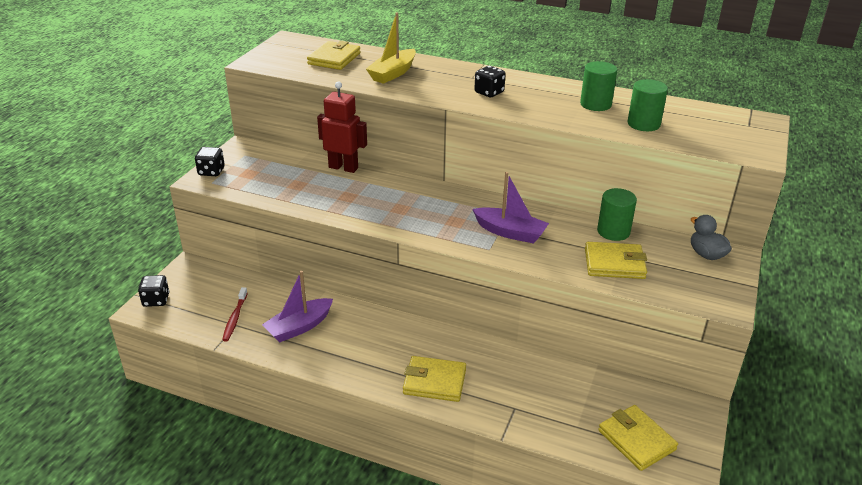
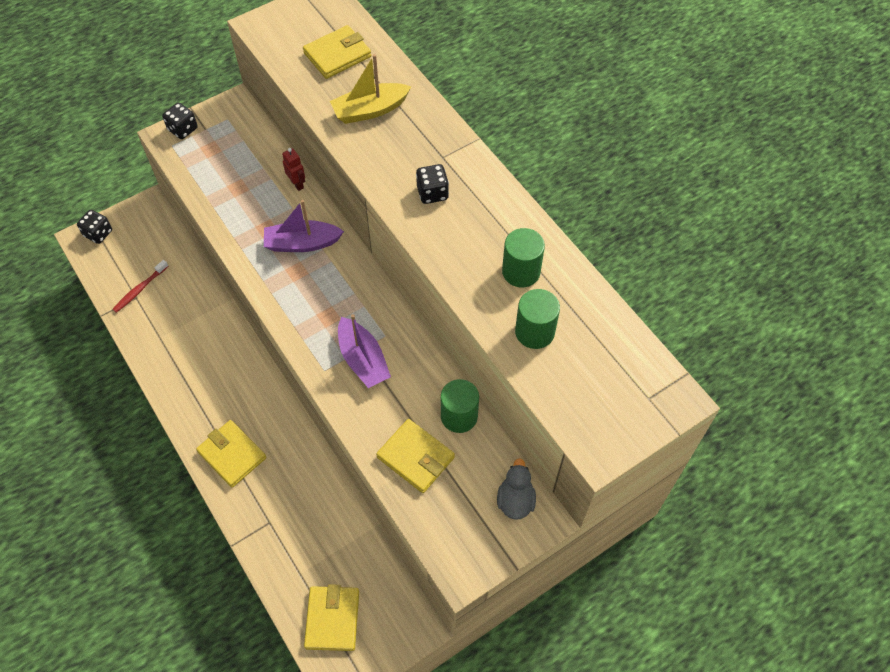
camera: 35 degrees right, 25 degrees up
purple boat [262,271,333,342] -> purple boat moved to [264,200,344,252]
red robot [317,81,367,173] -> red robot [282,148,305,191], size x0.53

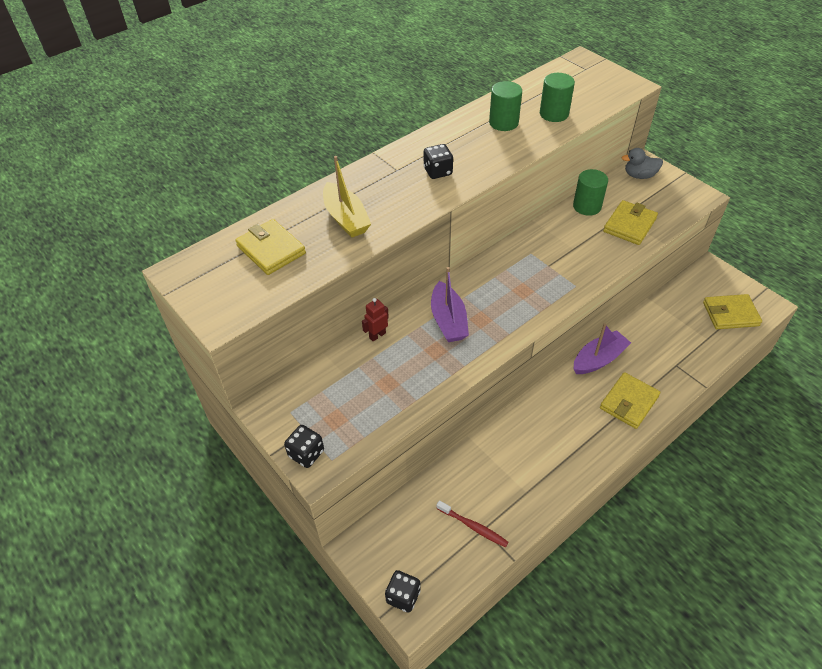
camera: 95 degrees left, 10 degrees down
purple boat [338,314,391,388] -> purple boat moved to [574,323,631,374]

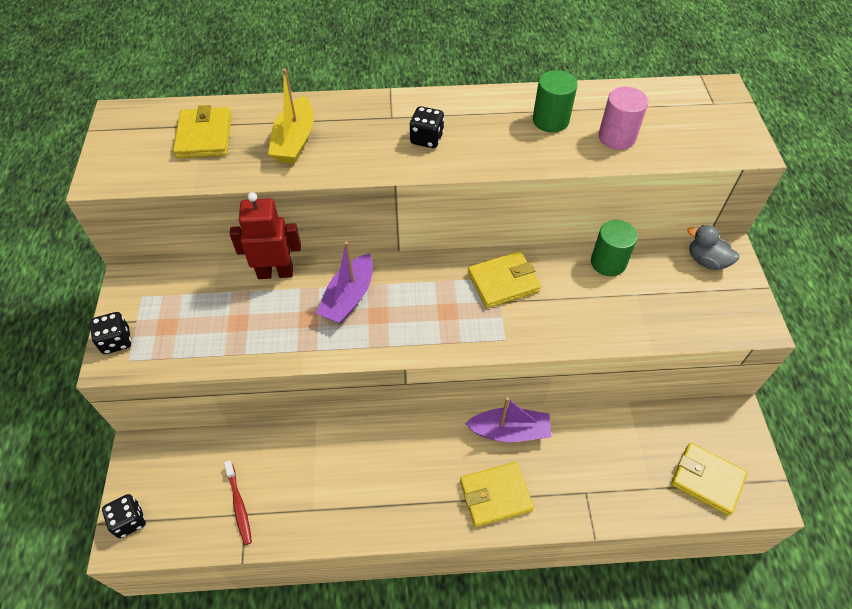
camera: 35 degrees right, 5 degrees up
red robot [362,298,389,342] -> red robot [230,192,301,279], size x1.89
green cylinder [540,73,575,122] -> pink cylinder [598,87,648,150]
yellow wallet [603,200,658,245] -> yellow wallet moved to [468,251,541,308]

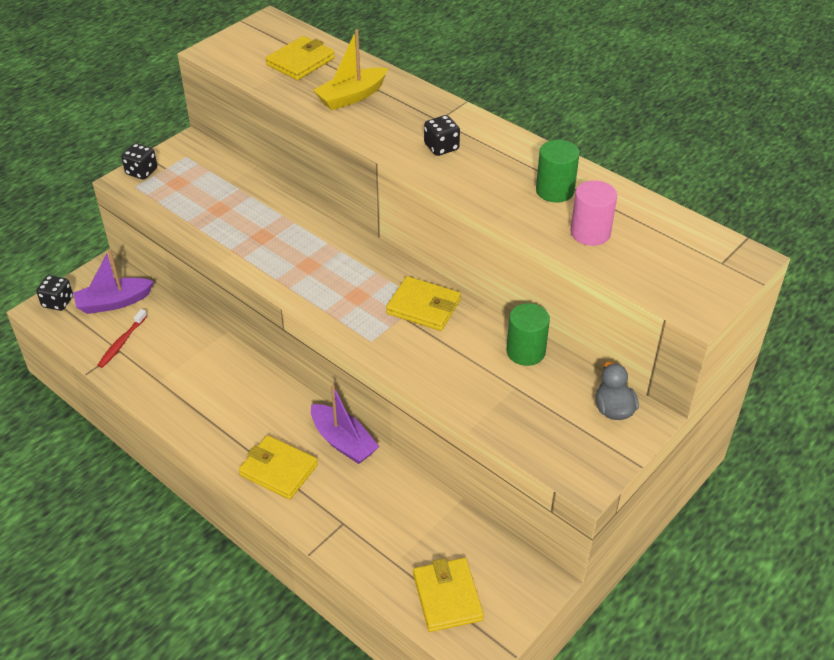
camera: 45 degrees right, 10 degrees down
red robot [230,192,301,279] -> none
purple boat [316,241,373,324] -> purple boat moved to [73,249,154,314]

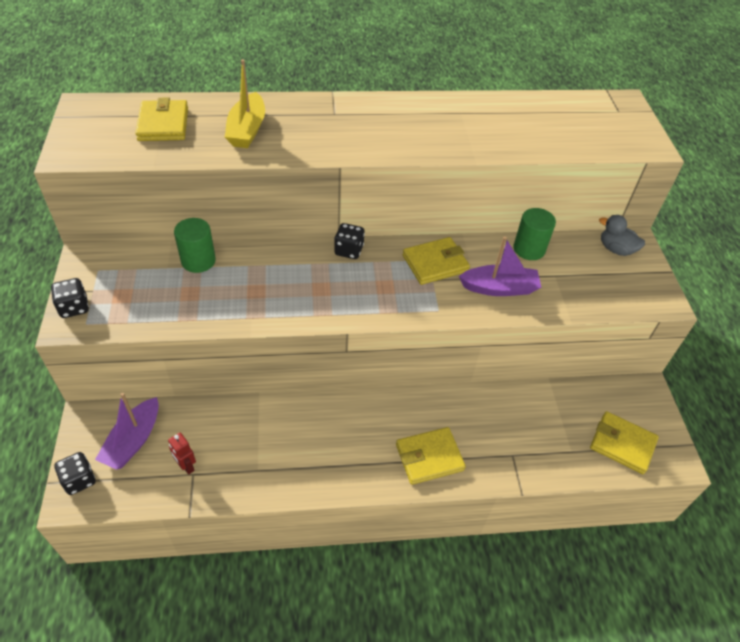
camera: 50 degrees left, 5 degrees up
red toothbrush [97,309,147,368] -> red robot [168,433,196,475]
purple boat [311,385,380,464] -> purple boat moved to [459,236,541,296]
black dice [424,115,460,156] -> black dice moved to [334,223,365,259]
green cylinder [536,140,580,203] -> green cylinder moved to [174,218,216,273]
pink cylinder [570,180,617,246] -> none

